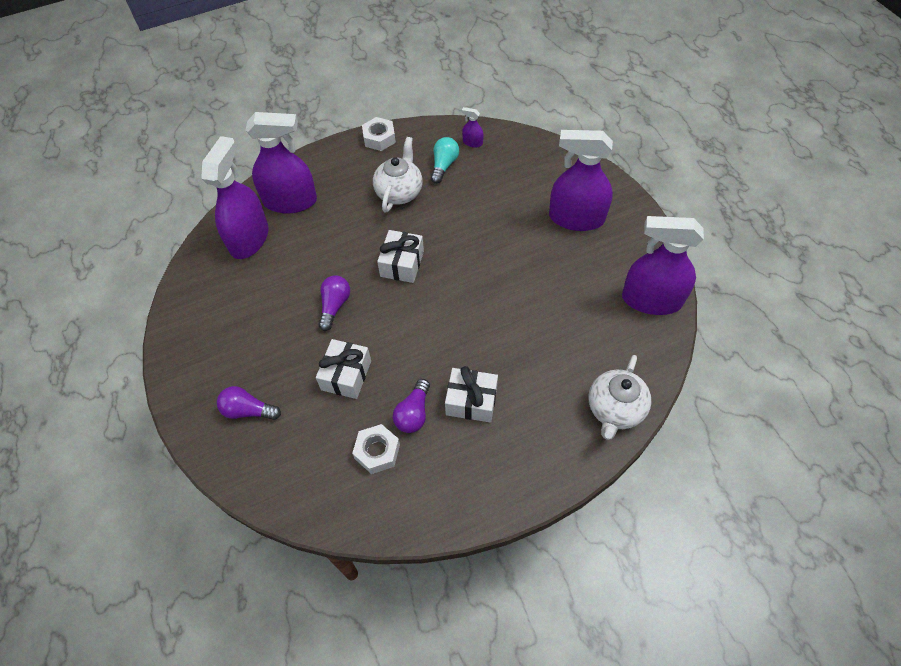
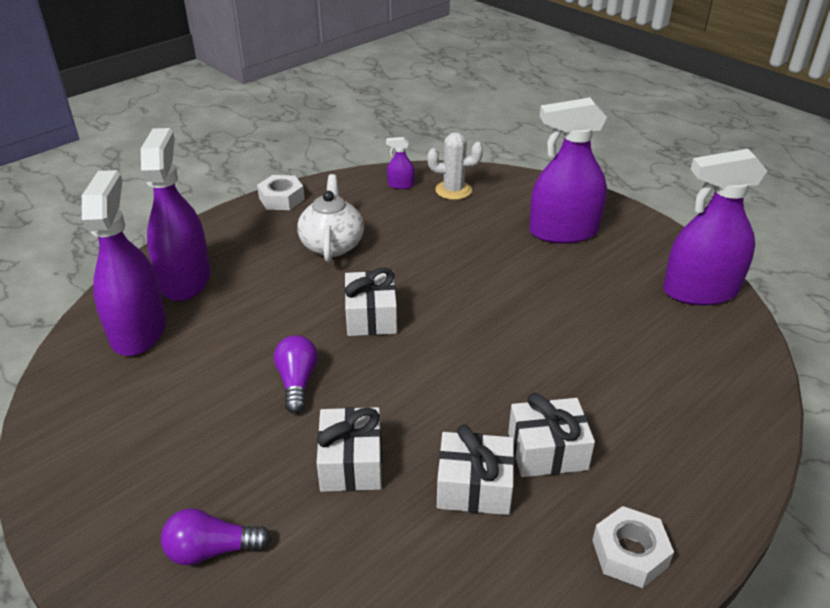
camera: 20 degrees left, 20 degrees down
purple spray bottle [246,112,317,214] -> purple spray bottle turned 75 degrees counterclockwise [141,128,211,301]
white nut [352,424,400,474] -> white nut moved to [592,506,674,588]
purple light bulb [393,379,430,433] -> white gift [437,424,515,515]
turquoise light bulb [431,137,459,184] -> none
white teapot [589,355,652,440] -> none
none -> white cactus [427,132,483,200]

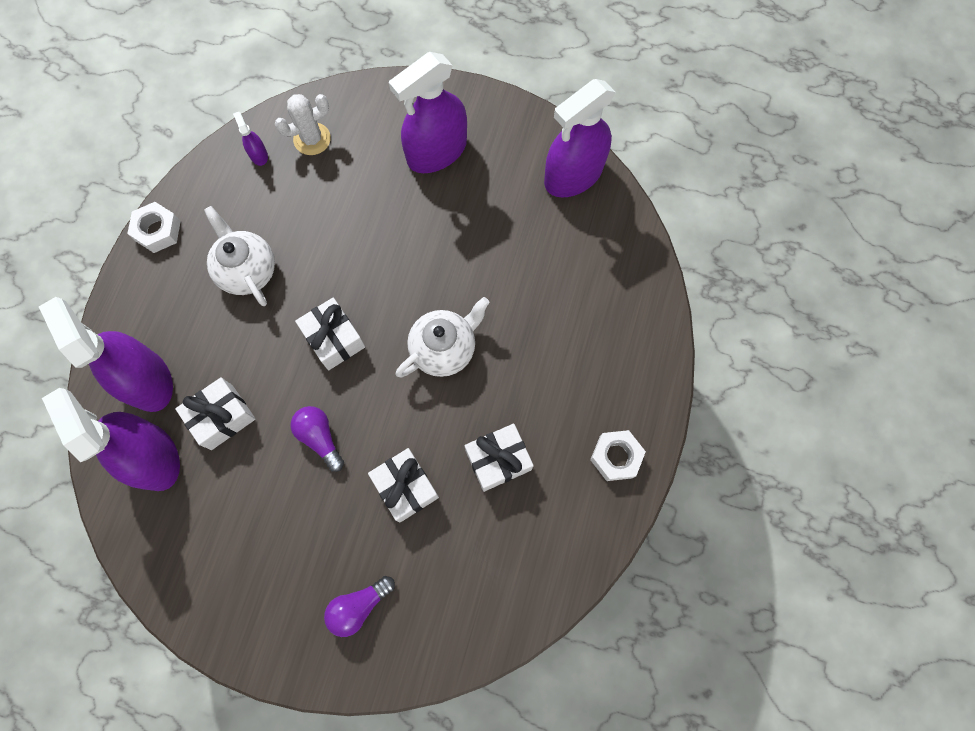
camera: 30 degrees left, 35 degrees up
purple spray bottle [386,137,415,189] -> purple spray bottle turned 90 degrees clockwise [233,112,268,166]
white gift [508,393,595,477] -> white gift moved to [175,377,255,450]
none -> white teapot [396,297,490,378]

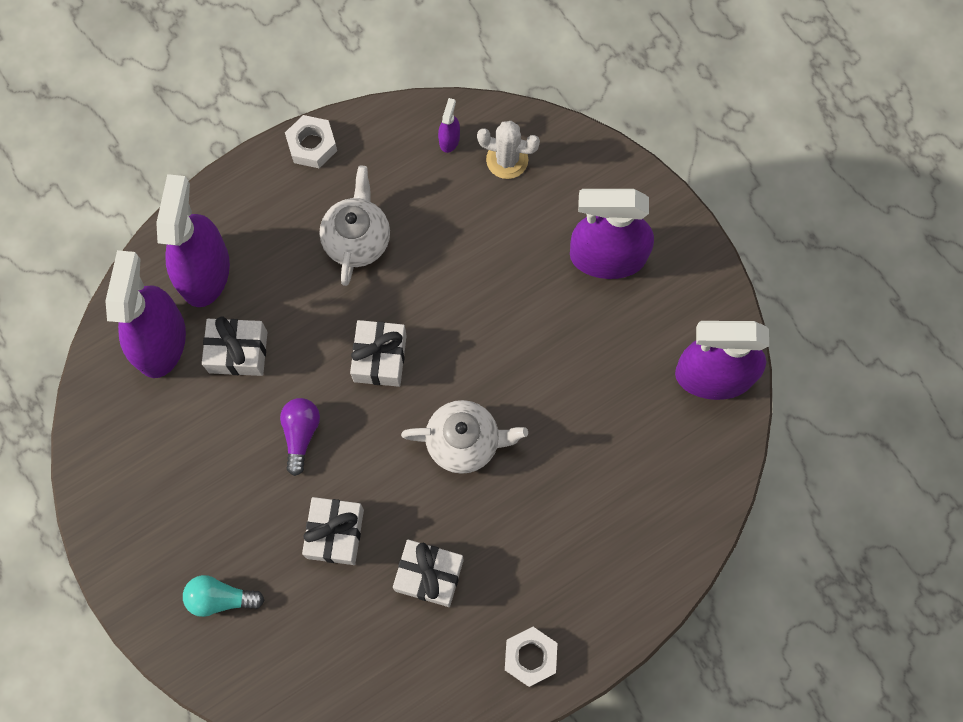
camera: 40 degrees right, 0 degrees up
purple light bulb [324,576,395,637] -> turquoise light bulb [183,575,265,617]

